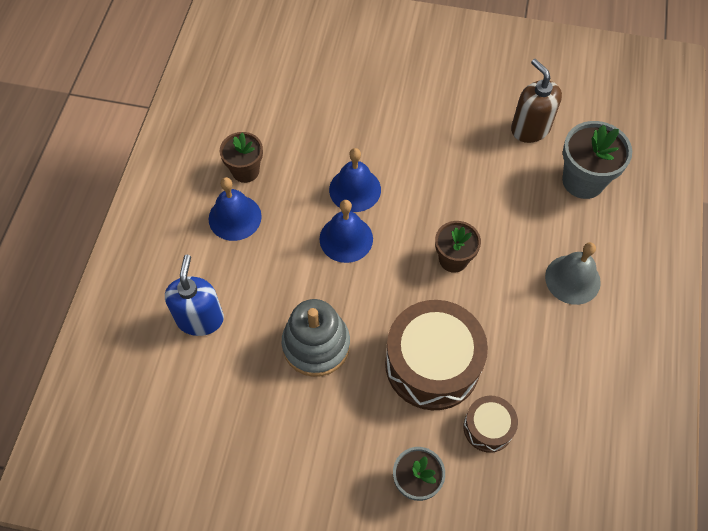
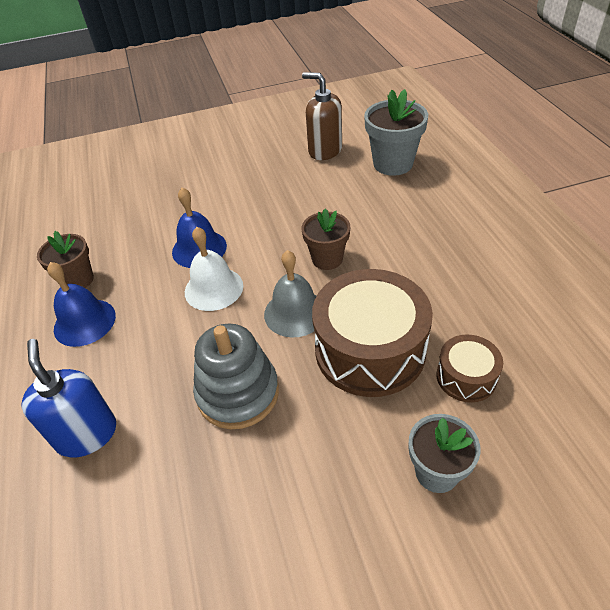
camera: 25 degrees left, 15 degrees down
blue bell [320,200,373,263] -> white bell [185,227,243,311]
grey bell [545,242,601,305] -> grey bell moved to [264,250,317,337]

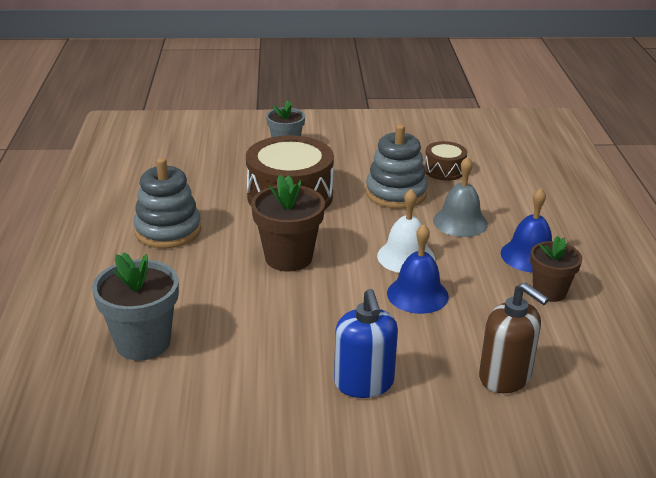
camera: 170 degrees left, 15 degrees down
blue soap dispenser [21,339,116,457] -> blue soap dispenser moved to [334,289,398,398]
grey bell [264,250,317,337] -> grey bell moved to [433,157,488,237]
brown soap dispenser [302,72,342,160] -> brown soap dispenser moved to [479,282,549,393]
brown flower pot [302,208,350,270] -> brown flower pot [251,175,325,271], size x1.51
brown drum [436,334,503,403] -> brown drum moved to [424,141,467,181]
none -> grey stacking toy [133,158,201,248]

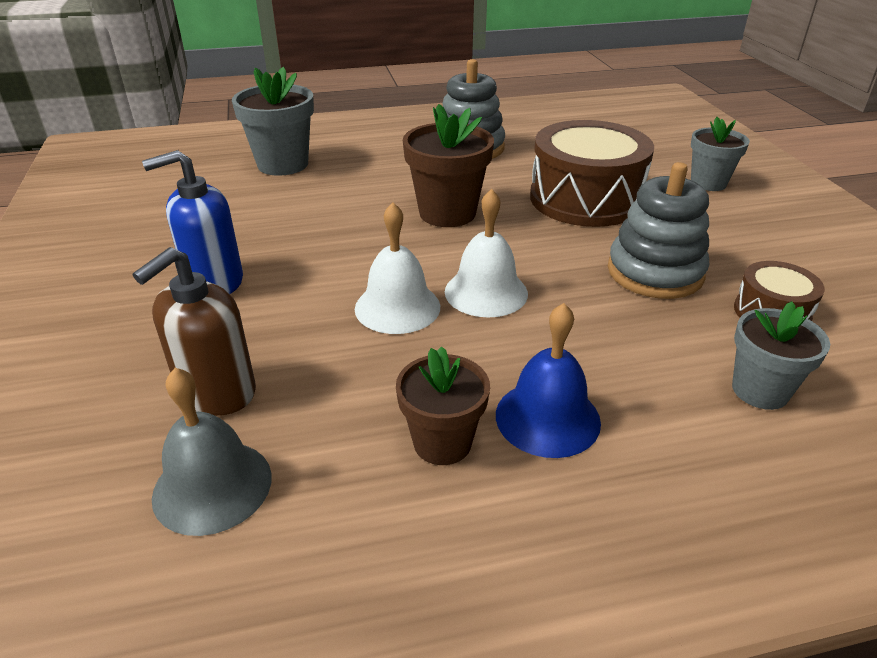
camera: 80 degrees right, 5 degrees up
blue bell [387,224,449,314] -> white bell [355,202,440,334]
grey bell [433,157,488,237] -> grey bell moved to [152,368,272,536]
none -> grey flower pot [732,301,830,410]

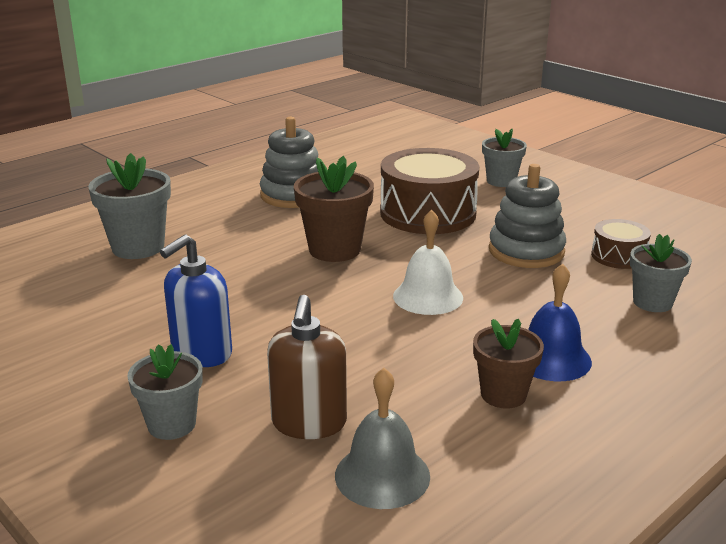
camera: 30 degrees left, 10 degrees down
white bell [355,202,440,334] -> none
none -> grey flower pot [127,344,203,440]

